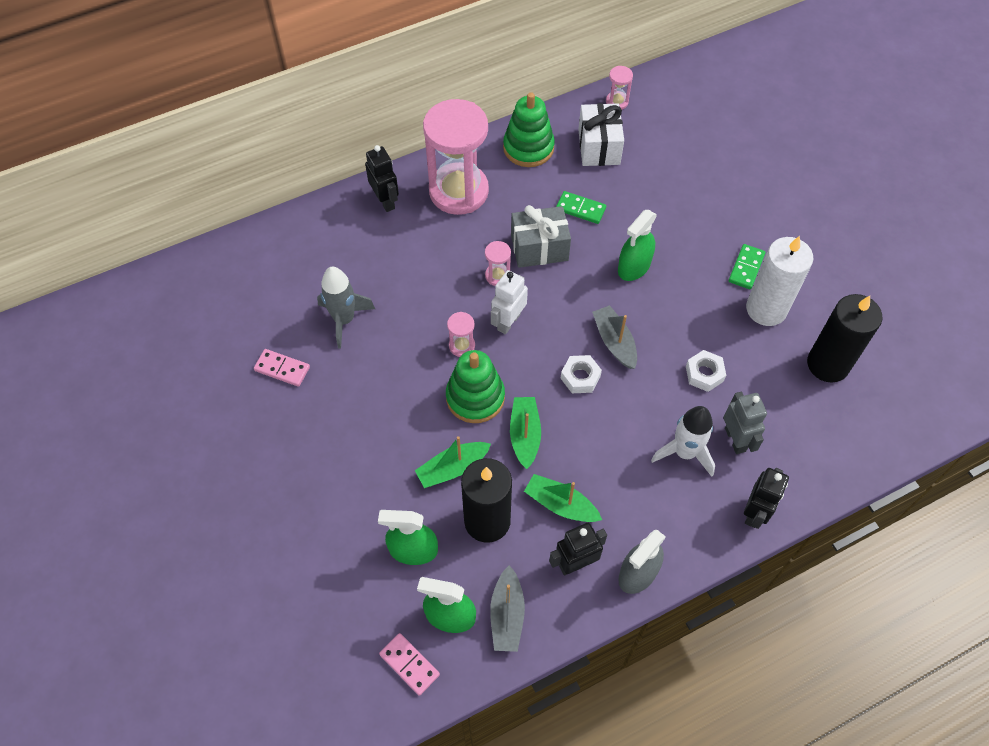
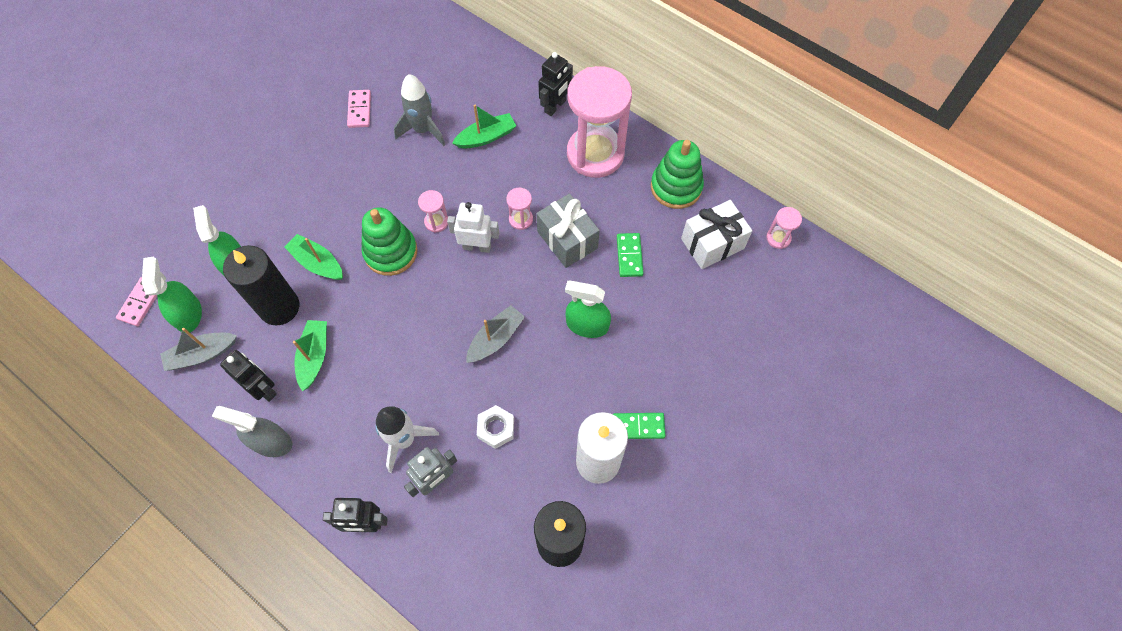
camera: 65 degrees right, 5 degrees up
green boat [510,397,541,469] -> green boat moved to [452,105,516,149]
white nut [561,355,602,393] -> none

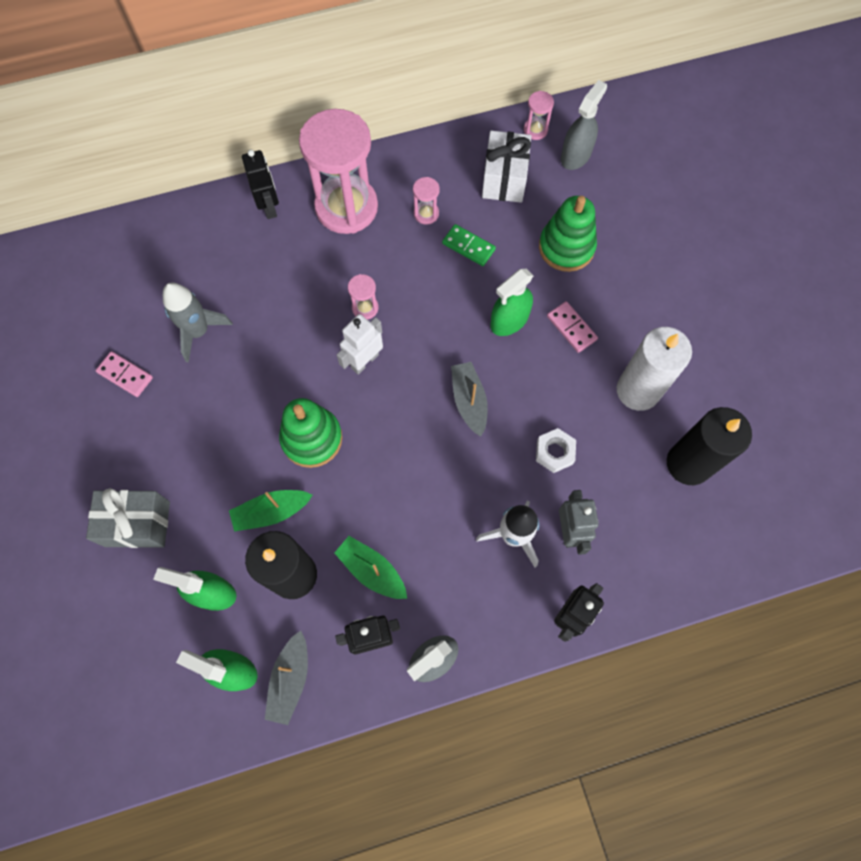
camera: 55 degrees left, 5 degrees up
pink domino [116,277,157,326] -> pink domino moved to [547,301,598,353]
pink hourglass [418,190,448,233] -> pink hourglass moved to [413,177,440,225]
green boat [452,105,516,149] -> none
grey gift [536,193,600,268] -> grey gift moved to [86,488,170,548]
green domino [613,413,665,439] -> none
green stacking toy [651,140,704,209] -> green stacking toy moved to [539,196,597,272]
none -> grey spray bottle [561,80,607,170]

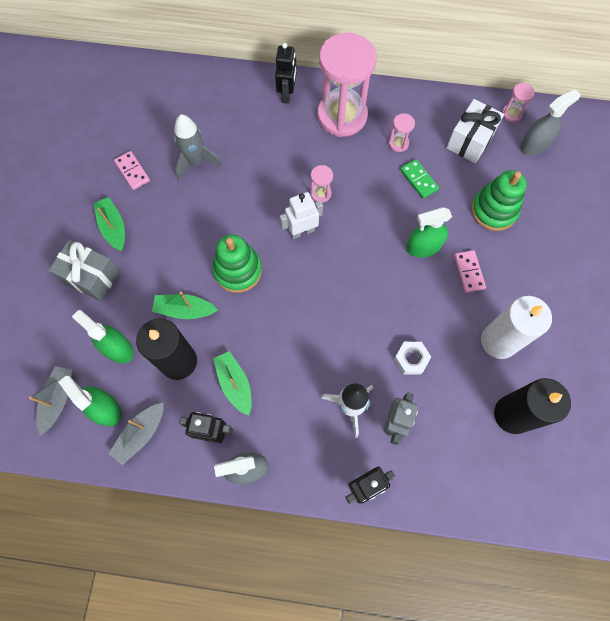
camera: 25 degrees right, 0 degrees up
grey boat [451,362,488,437] -> grey boat moved to [29,366,72,436]
none -> green boat [94,197,125,251]

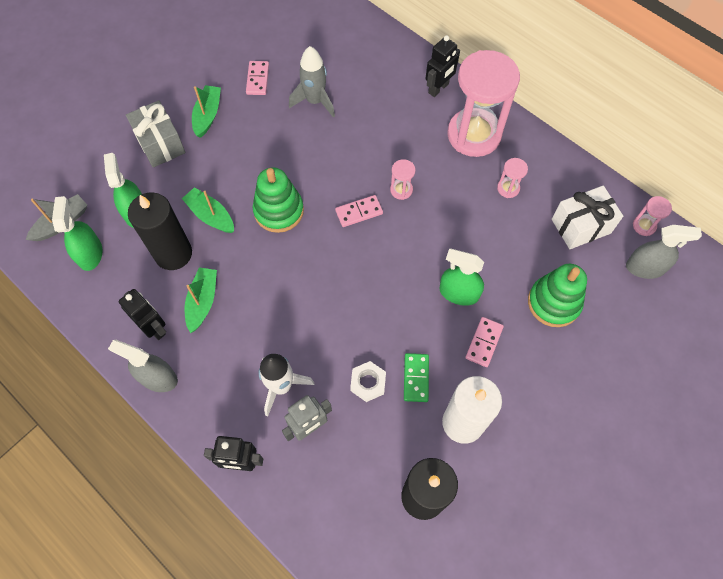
camera: 35 degrees right, 5 degrees down
grey boat [108,403,164,465] -> none
white robot [280,192,323,239] -> pink domino [335,195,383,227]
green domino [400,159,439,199] -> green domino moved to [404,353,429,402]

